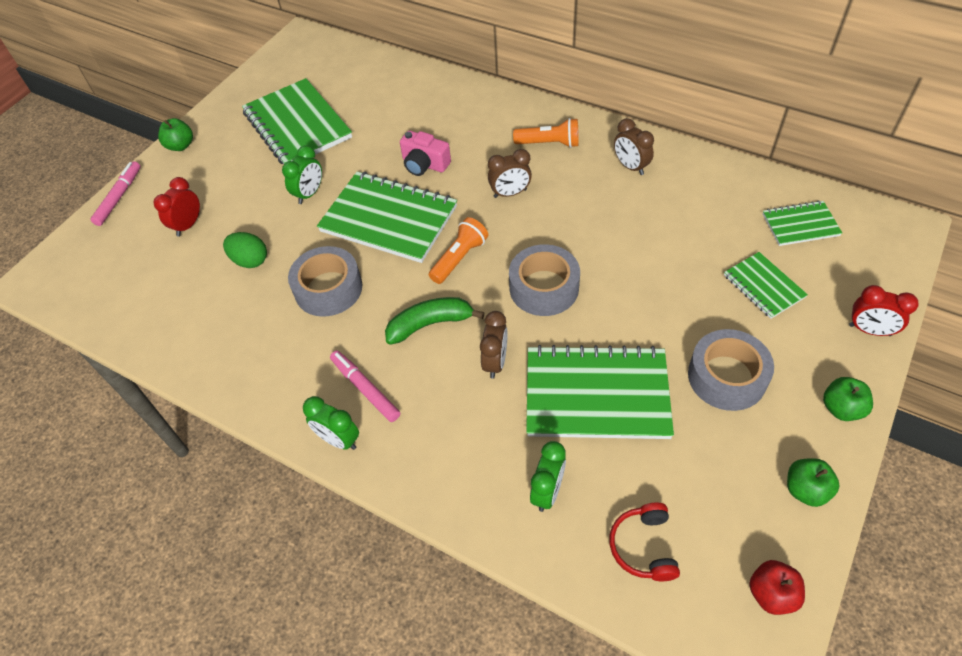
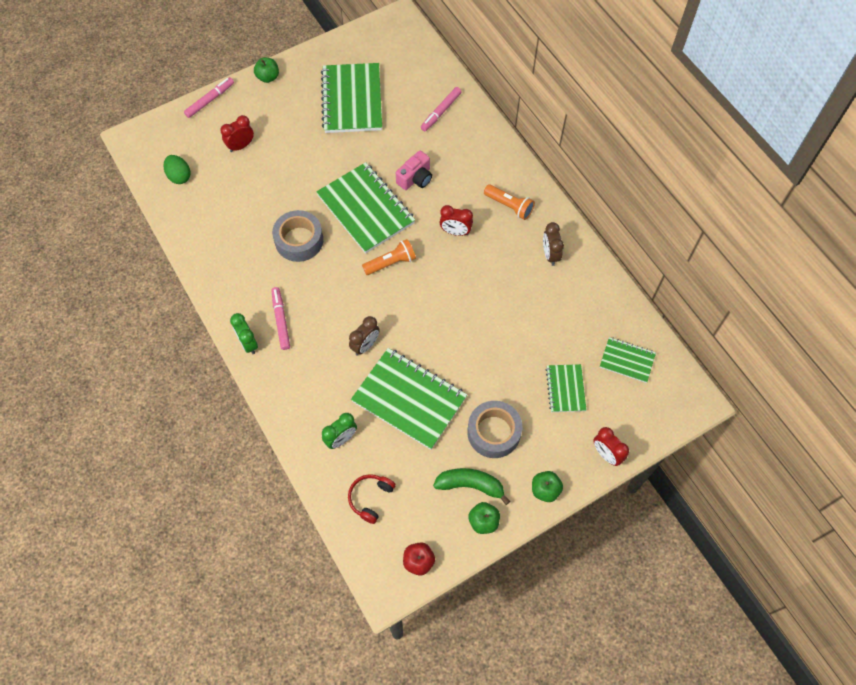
camera: 25 degrees right, 10 degrees up
green egg [223,232,267,268] -> green egg moved to [164,155,190,184]
green clock [282,145,322,204] -> none
green banana [385,297,484,345] -> green banana moved to [433,468,510,505]
pink camera [400,131,451,176] -> pink camera turned 105 degrees counterclockwise [396,151,432,190]
brown clock [488,149,532,198] -> red clock [440,205,473,236]
grey tape [509,244,580,316] -> none
none -> pink marker [421,87,462,131]

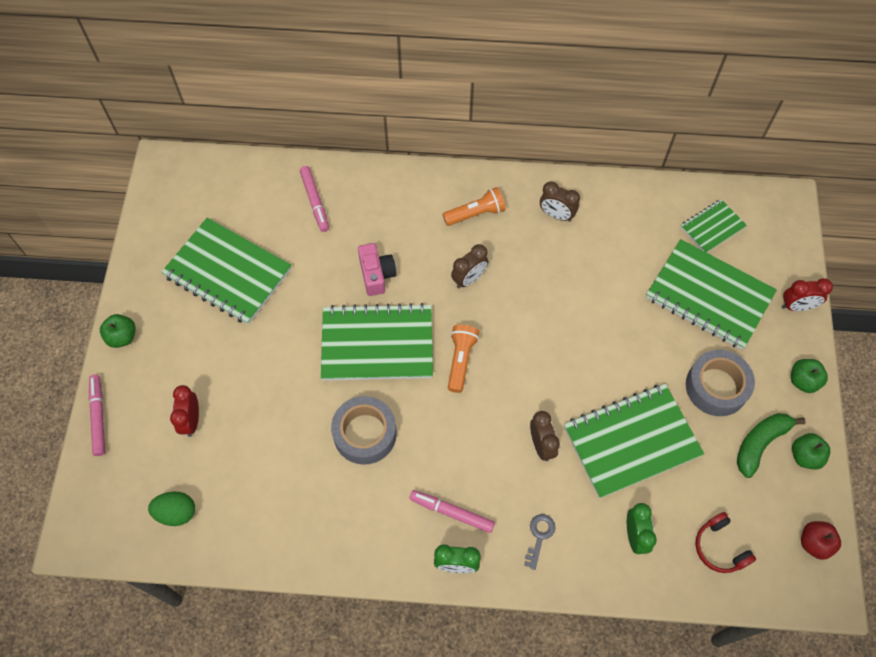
camera: 55 degrees left, 0 degrees up
red clock [440,205,473,236] -> brown clock [451,244,488,288]
green notebook [546,364,586,412] -> green notebook [646,239,777,350], size x1.91
none -> grey key [524,514,555,570]

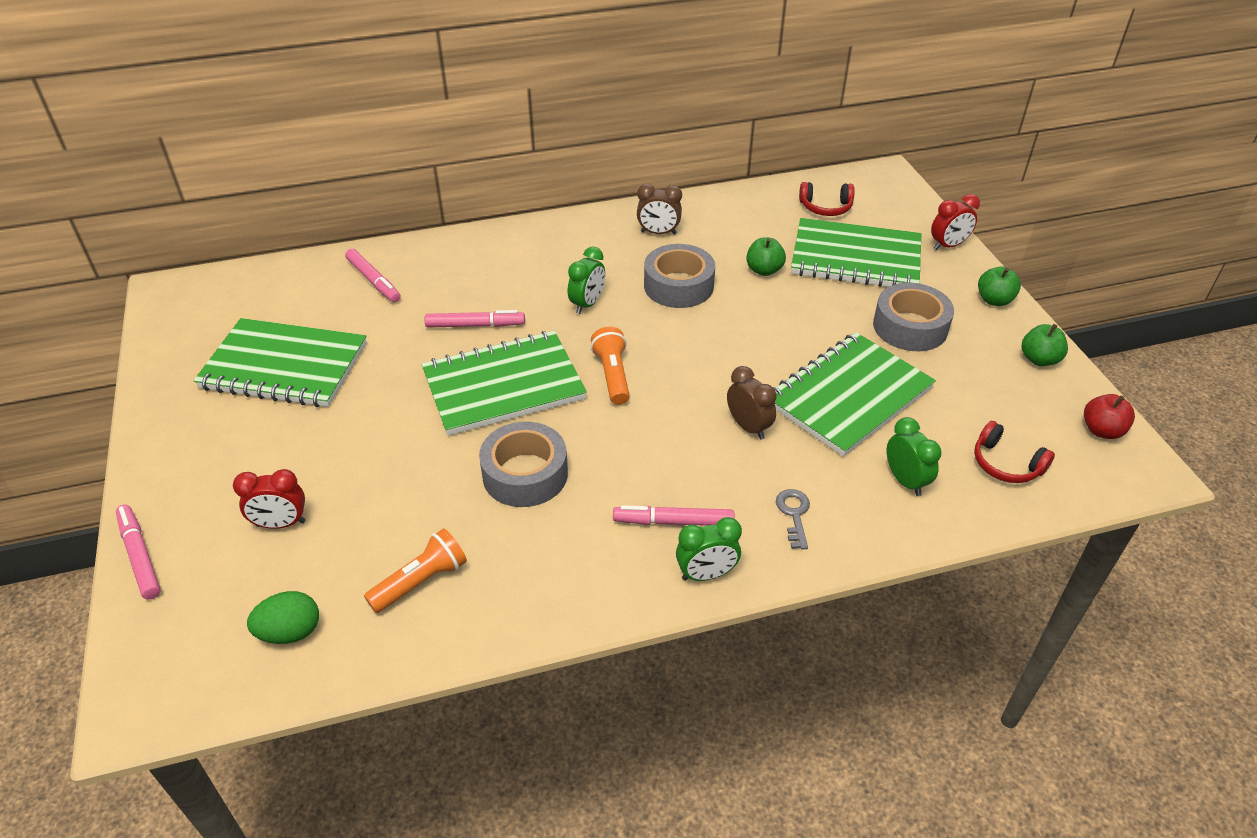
camera: 20 degrees left, 20 degrees down
green apple [100,314,136,348] -> green apple moved to [746,238,786,276]
red clock [170,385,199,437] -> red clock turned 75 degrees counterclockwise [233,469,305,529]
pink camera [358,243,396,296] -> pink marker [425,310,525,328]
orange flashlight [443,187,505,226] -> orange flashlight moved to [364,528,467,613]
brown clock [451,244,488,288] -> green clock [568,247,605,314]
green notebook [681,199,747,253] -> red headphones [799,182,855,216]
green banana [737,413,806,478] -> none
none -> grey tape [644,244,715,308]

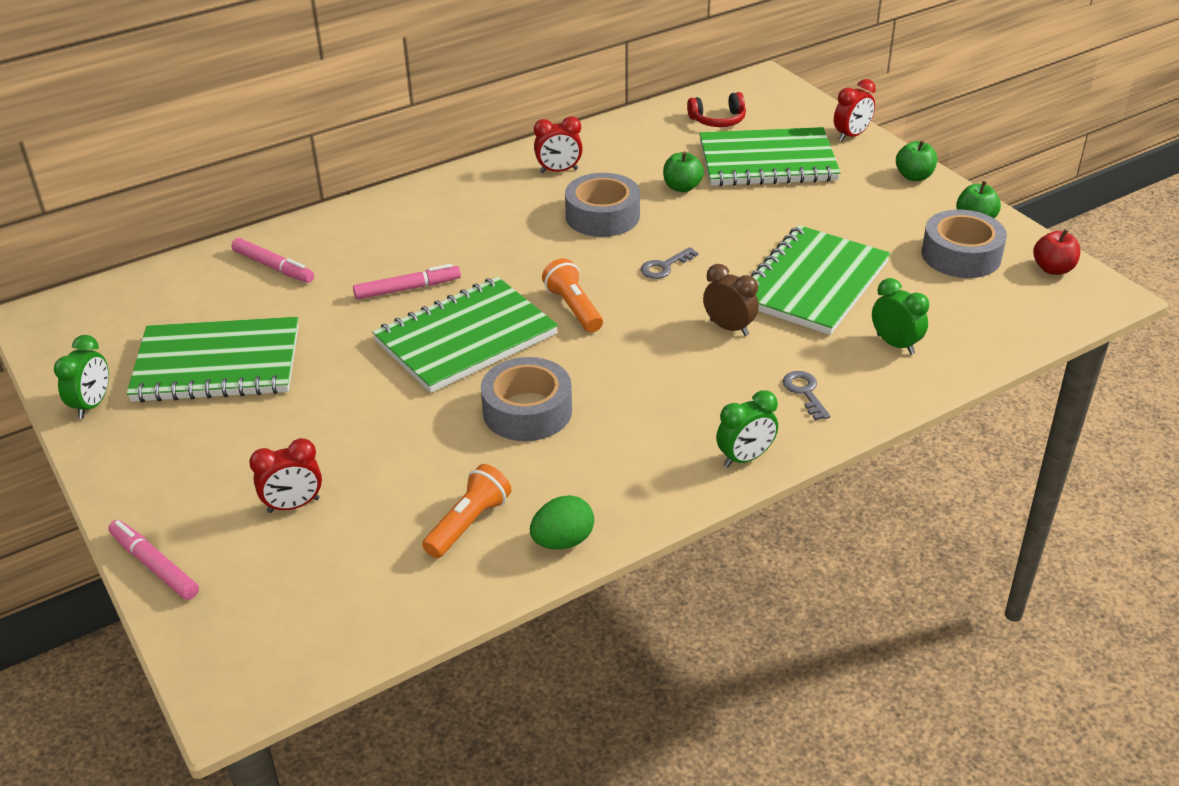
camera: 15 degrees left, 5 degrees down
green egg [247,591,319,644] -> green egg moved to [530,495,594,549]
green clock [568,247,605,314] -> green clock moved to [54,335,109,419]
pink marker [613,505,734,526] -> none
brown clock [637,184,682,235] -> red clock [534,116,583,173]
grey tape [873,283,954,351] -> grey tape moved to [922,209,1007,278]
red headphones [974,421,1055,483] -> none
none -> grey key [641,247,698,279]

